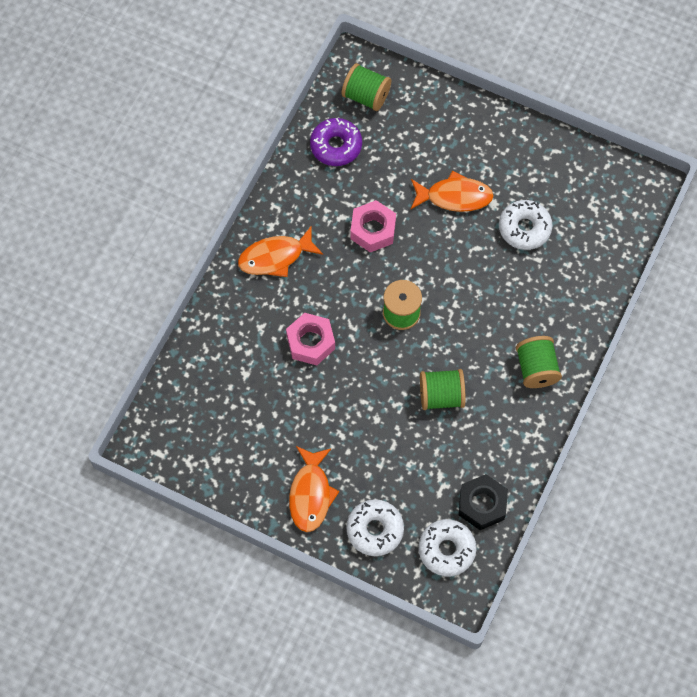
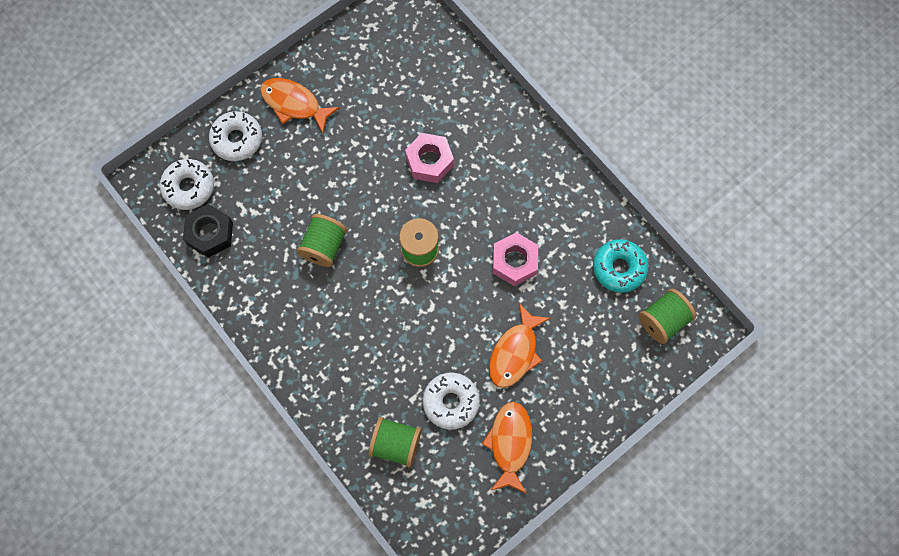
camera: 115 degrees right, 5 degrees up
orange fish [238,225,323,277] -> orange fish moved to [482,402,532,494]
purple donut [310,118,362,166] -> turquoise donut [593,239,648,293]
green spool [516,336,562,388] -> green spool moved to [369,417,421,468]

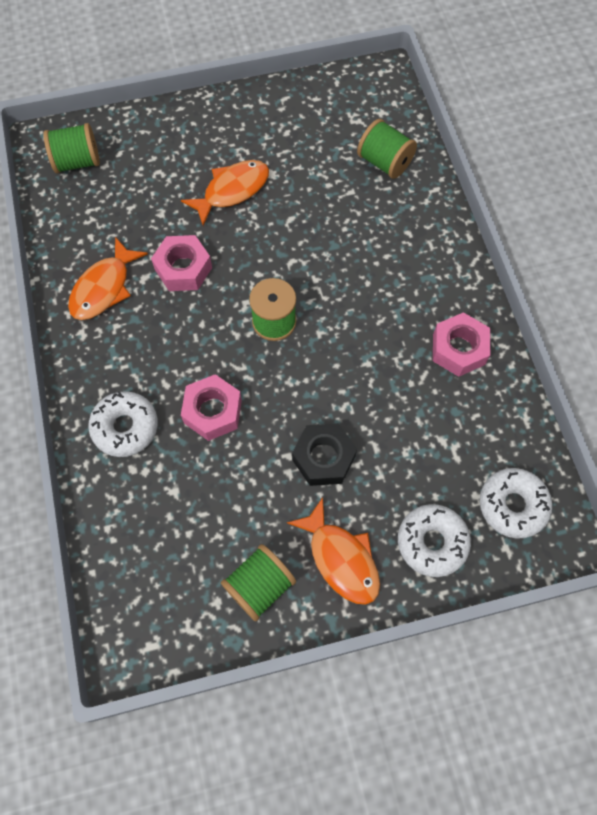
camera: 155 degrees left, 5 degrees down
black nut [183,204,233,258] -> black nut moved to [292,423,357,486]
green spool [297,214,347,267] -> green spool moved to [221,544,296,621]
white donut [423,372,480,430] -> white donut moved to [88,391,158,457]
orange fish [482,402,532,494] -> orange fish moved to [68,237,148,320]
turquoise donut [593,239,648,293] -> none
none -> pink nut [433,312,490,377]

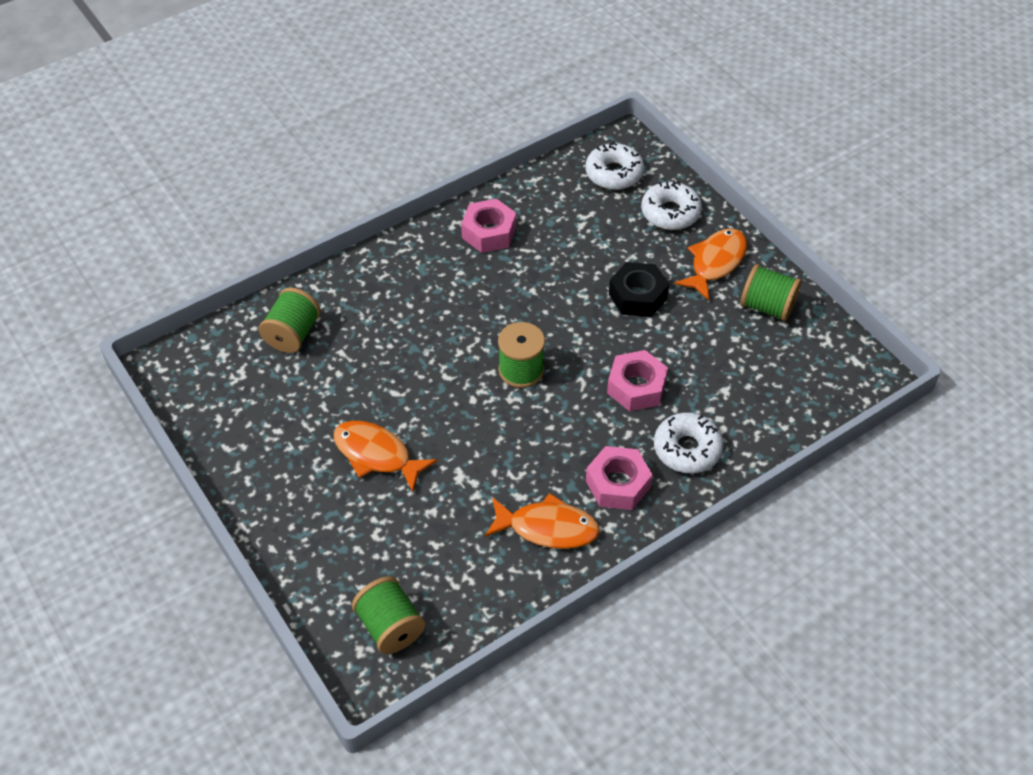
camera: 110 degrees left, 15 degrees down
pink nut [151,235,212,291] -> pink nut moved to [586,446,653,510]

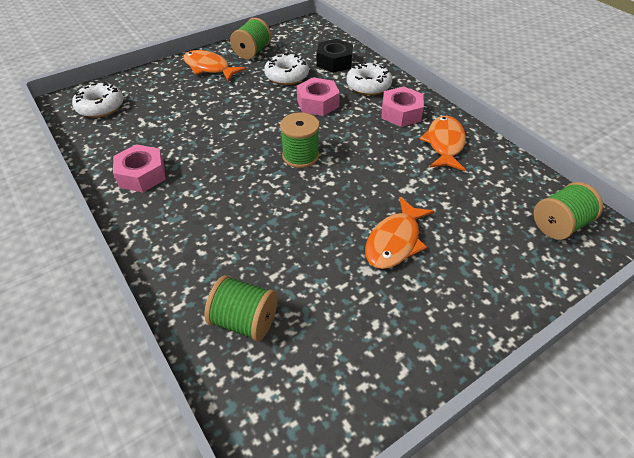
camera: 90 degrees left, 5 degrees down
black nut [609,262,669,317] -> black nut moved to [317,39,353,73]
white donut [641,181,702,230] -> white donut moved to [264,52,309,85]

